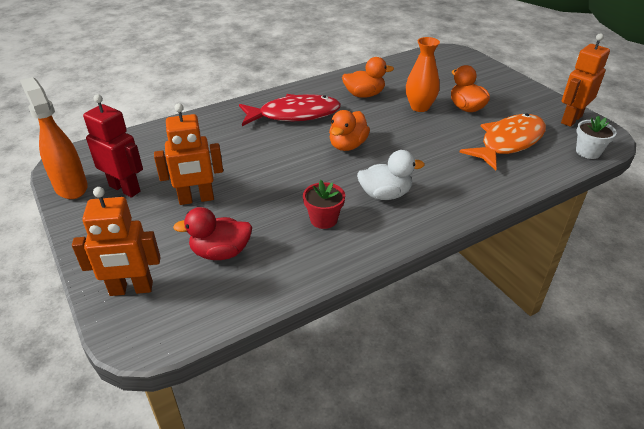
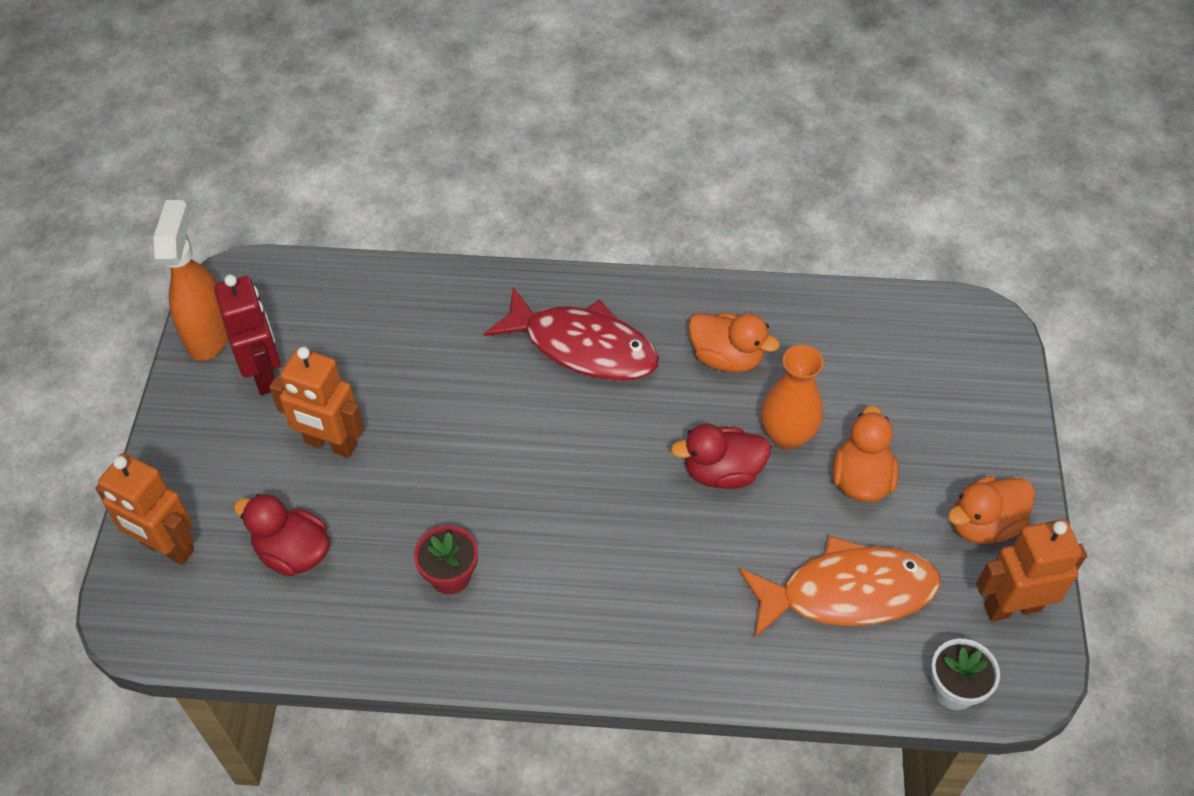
camera: 35 degrees right, 15 degrees up
orange duck [329,110,370,151] -> orange duck moved to [948,476,1035,544]
white duck [357,150,425,200] -> none
none -> red duck [671,424,771,489]

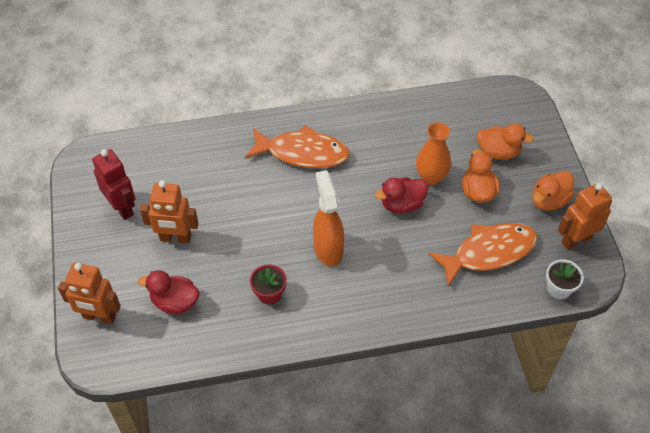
camera: 15 degrees left, 0 degrees up
orange spray bottle [154,200,228,361] -> orange spray bottle moved to [313,170,344,266]
red fish [484,287,659,381] -> orange fish [245,125,350,168]
orange duck [688,313,780,373] -> orange duck moved to [477,123,534,160]

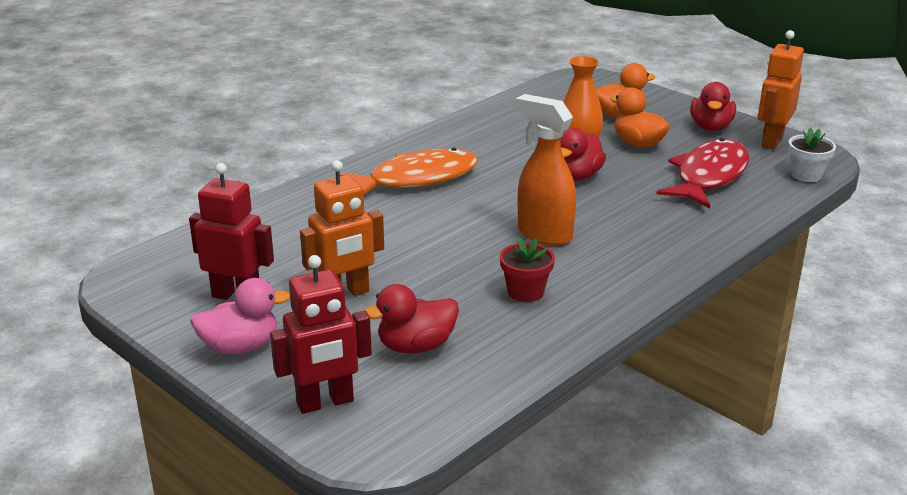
camera: 35 degrees left, 25 degrees down
orange robot [58,263,121,324] -> red robot [270,255,372,414]
orange fish [429,223,537,287] -> red fish [657,138,749,208]
orange duck [532,171,574,211] -> red duck [690,82,736,131]
none -> pink duck [190,278,290,354]

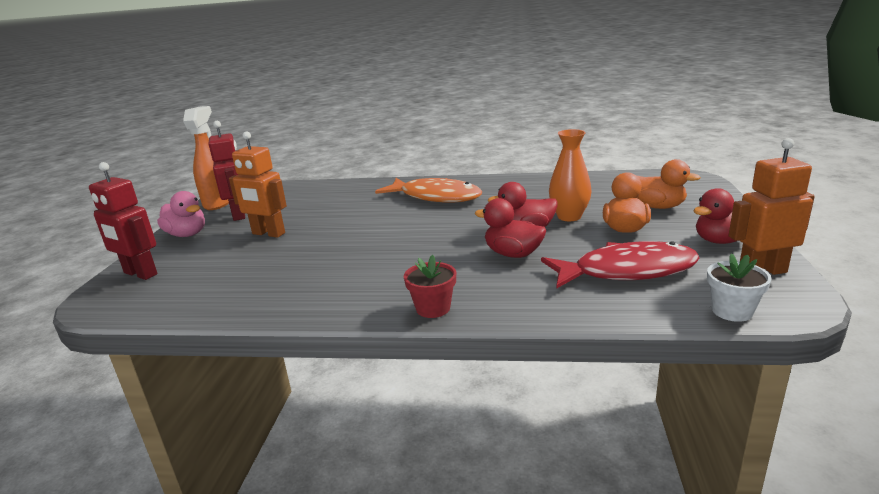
camera: 55 degrees right, 5 degrees down
red duck [364,284,459,353] -> red duck moved to [475,198,546,258]
red flower pot [500,238,555,302] -> red flower pot moved to [404,255,456,318]
orange spray bottle [515,94,576,246] -> orange spray bottle moved to [183,106,229,210]

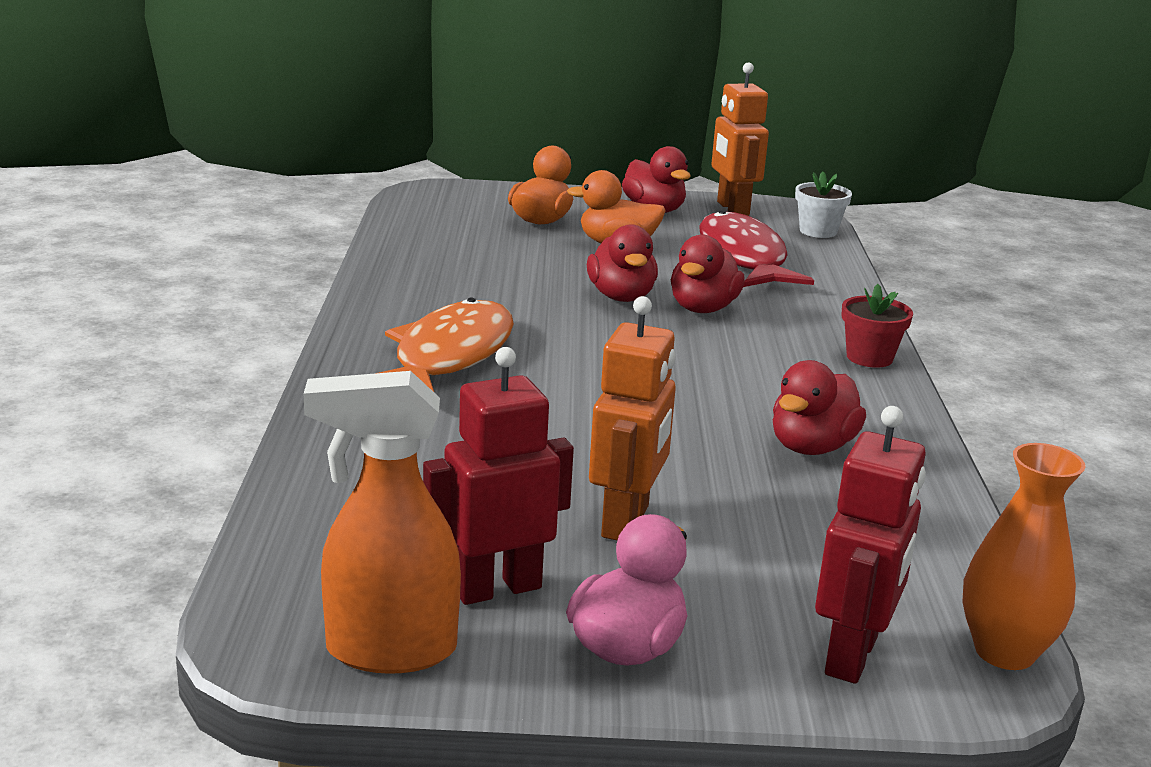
camera: 100 degrees left, 0 degrees up
orange vase [549,129,592,221] -> orange vase moved to [962,443,1086,670]
none -> red duck [773,360,866,455]

